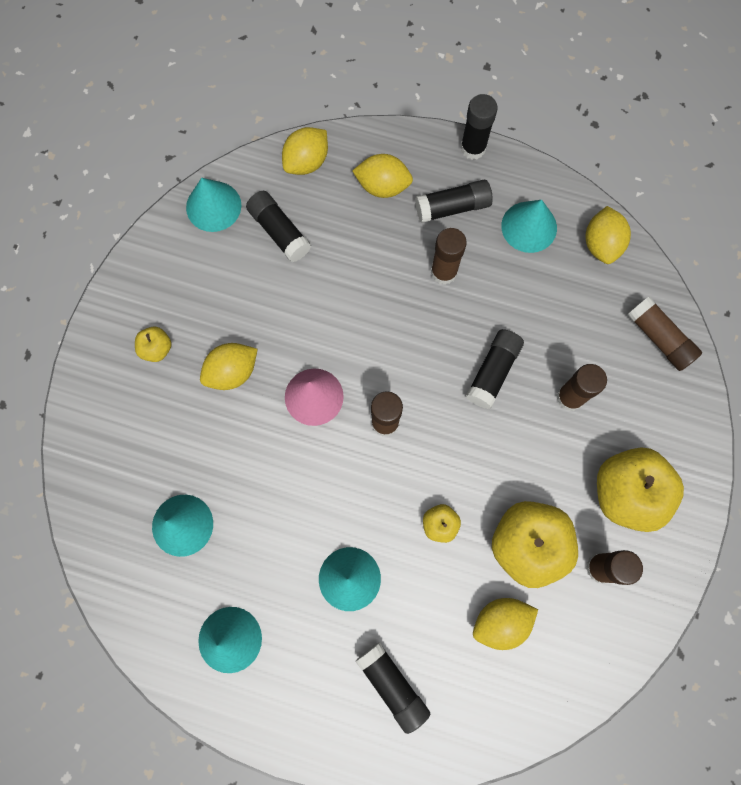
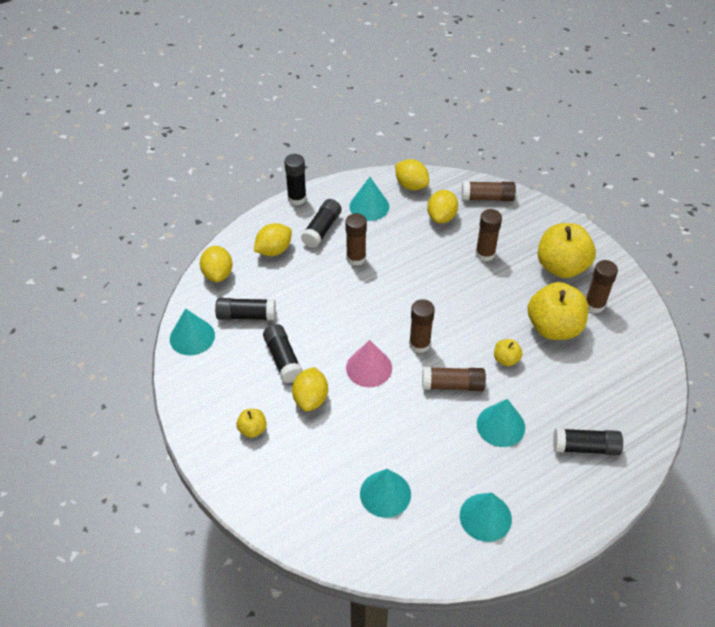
camera: 50 degrees left, 25 degrees down
black glue stick [466,329,524,409] -> black glue stick moved to [263,324,303,383]
yellow lemon [473,598,538,650] -> yellow lemon moved to [427,190,458,223]
none -> brown glue stick [422,367,486,391]

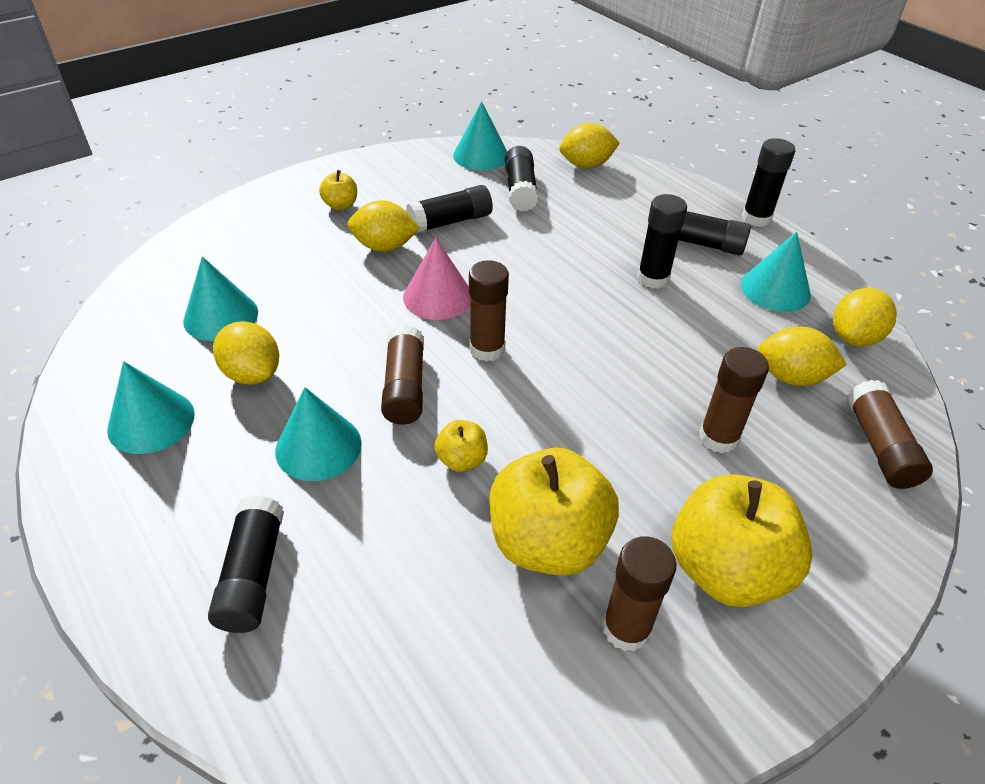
camera: 85 degrees right, 5 degrees down
yellow lemon [254,223,292,256] -> yellow lemon moved to [213,321,279,385]
brown glue stick [345,213,367,266] -> black glue stick [637,194,687,289]

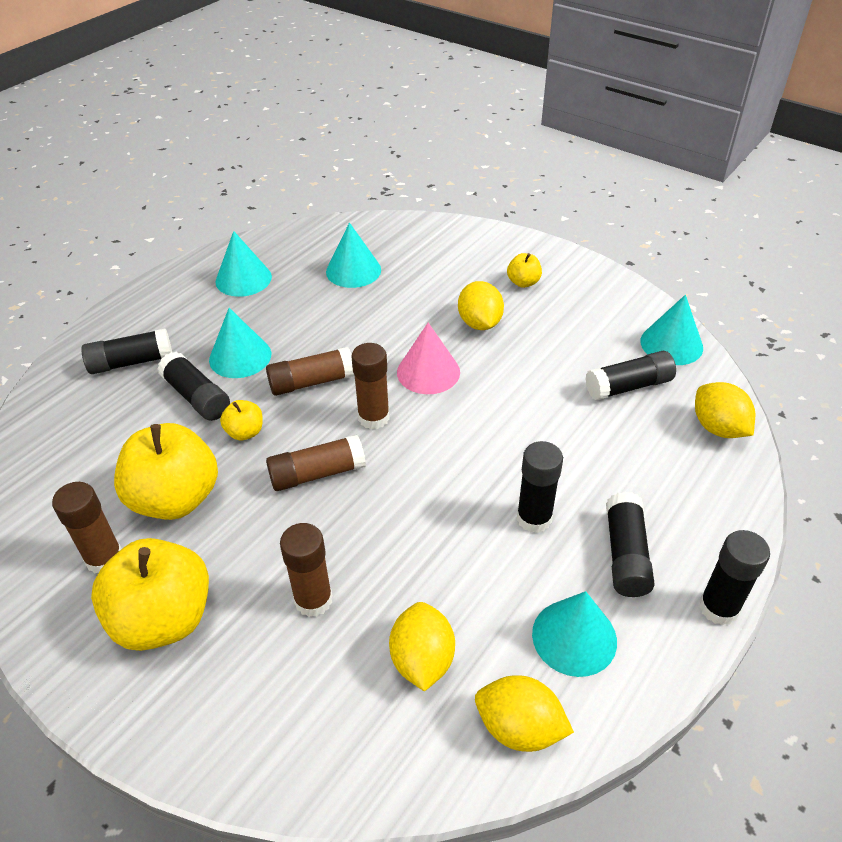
camera: 75 degrees right, 0 degrees up
yellow lemon [213,321,279,385] -> none
black glue stick [406,185,493,234] -> black glue stick moved to [157,352,230,421]
brown glue stick [847,380,933,489] -> brown glue stick moved to [266,434,366,491]

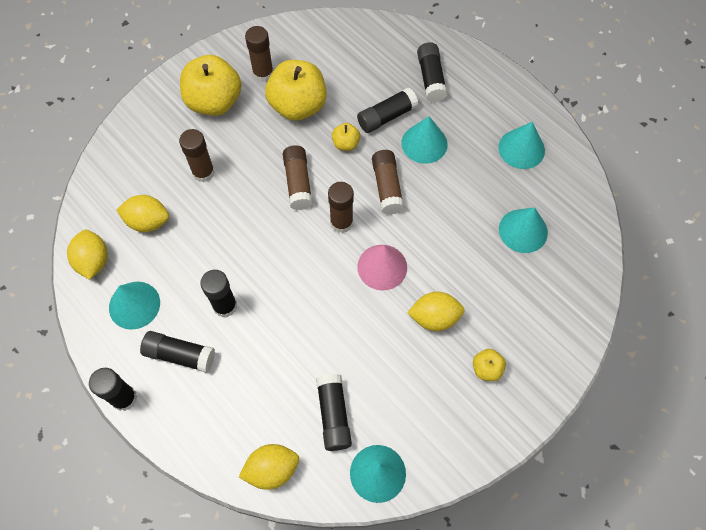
camera: 100 degrees right, 20 degrees up
yellow lemon [475,675,574,752] -> yellow lemon turned 45 degrees counterclockwise [67,230,108,280]

